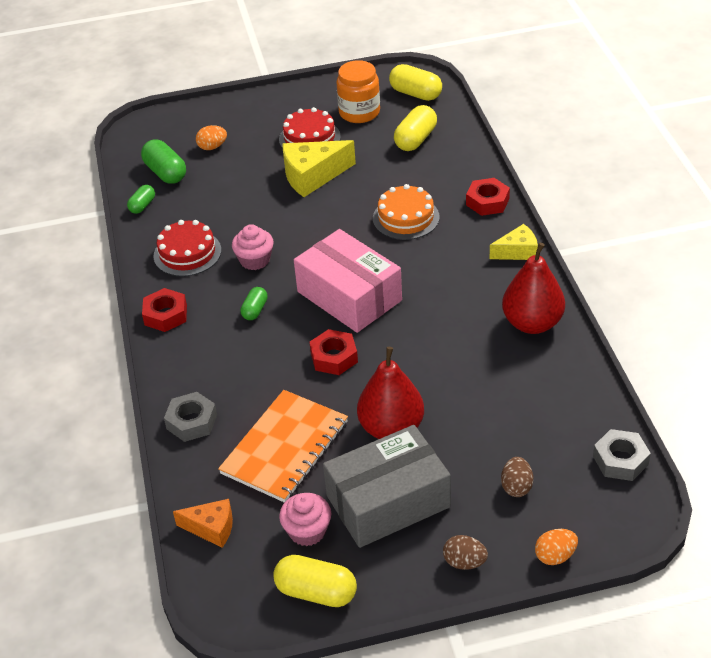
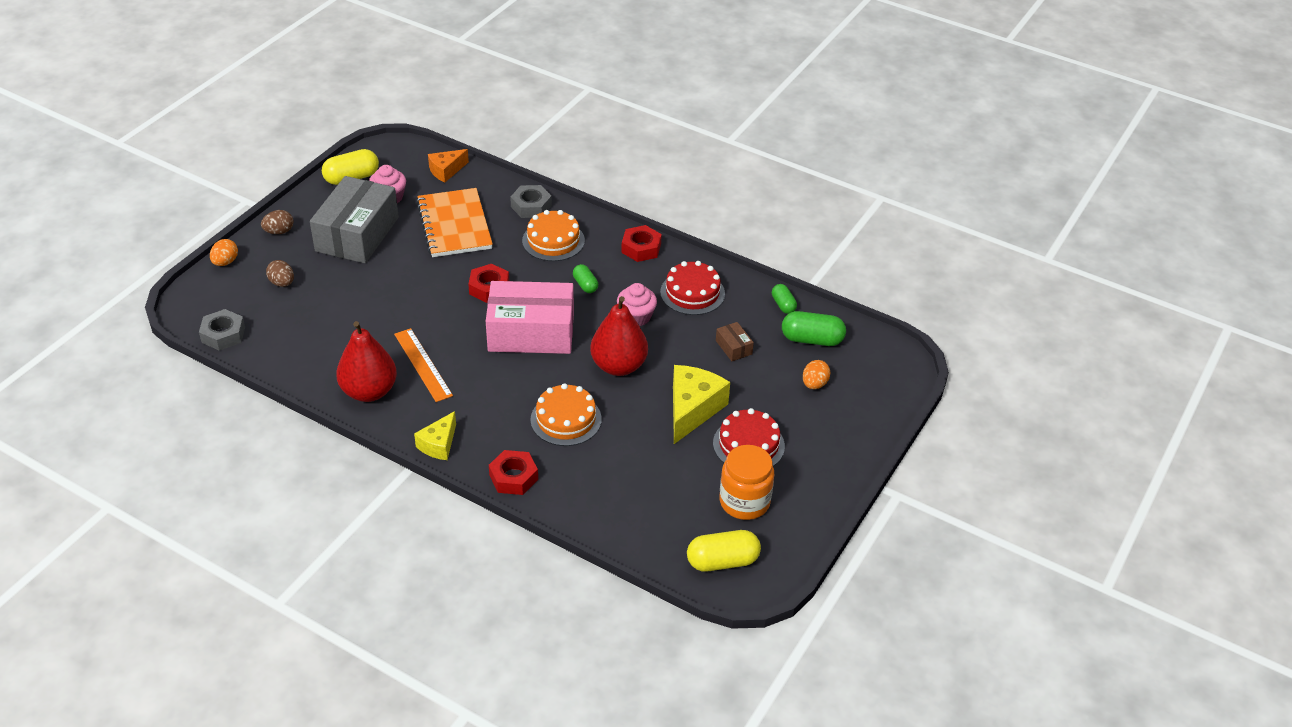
camera: 130 degrees right, 0 degrees up
red pear [357,347,424,439] -> red pear moved to [590,296,648,376]
yellow capsule [394,105,437,151] -> none
none -> orange ruler [394,328,453,402]
none -> orange cake [522,210,585,261]
none -> brown box [716,322,754,361]

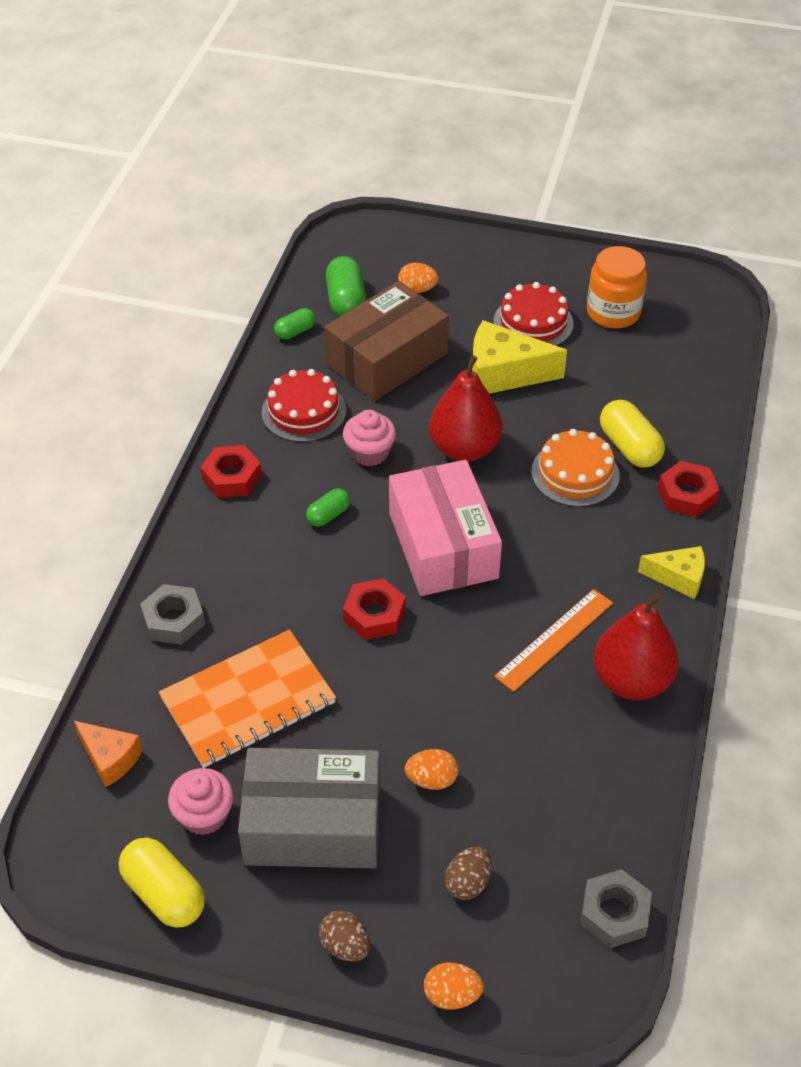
camera: 105 degrees left, 5 degrees up
orange cake [522,210,585,261] -> none
yellow capsule [687,530,761,572] -> yellow capsule moved to [600,400,665,468]
brown box [716,322,754,361] -> brown box [324,281,449,401], size x2.49
none -> orange egg [405,749,458,790]

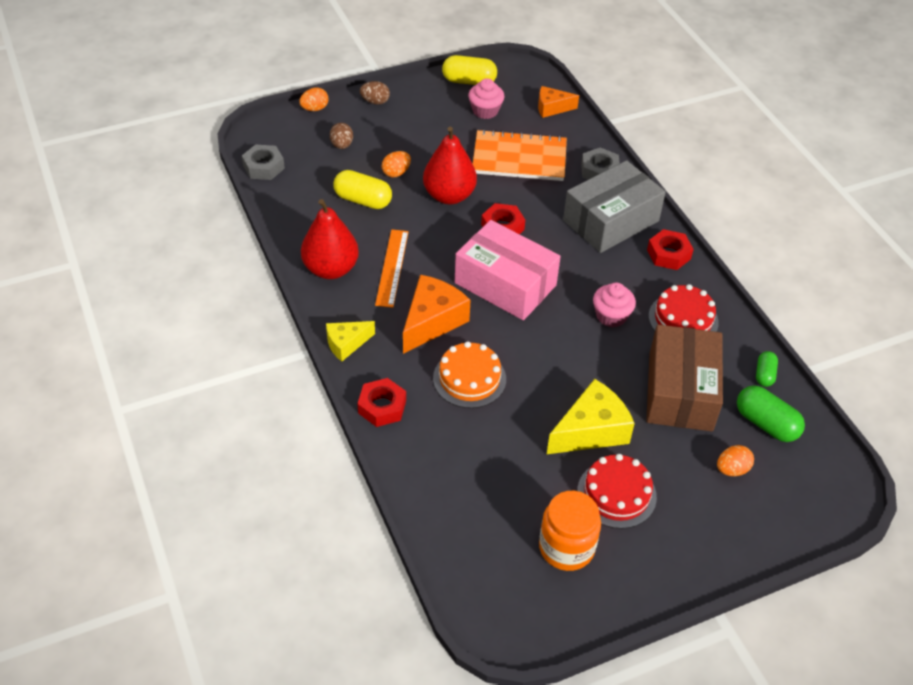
camera: 140 degrees right, 0 degrees up
orange notebook [159,630,336,768] -> orange notebook turned 75 degrees clockwise [473,129,567,181]
grey box [238,748,380,868] -> grey box moved to [563,160,666,253]
green capsule [306,488,350,527] -> none
red pear [429,355,503,462] -> red pear moved to [423,127,477,204]
yellow capsule [600,400,665,468] -> yellow capsule moved to [333,170,392,209]
none -> orange cheese [403,275,471,354]

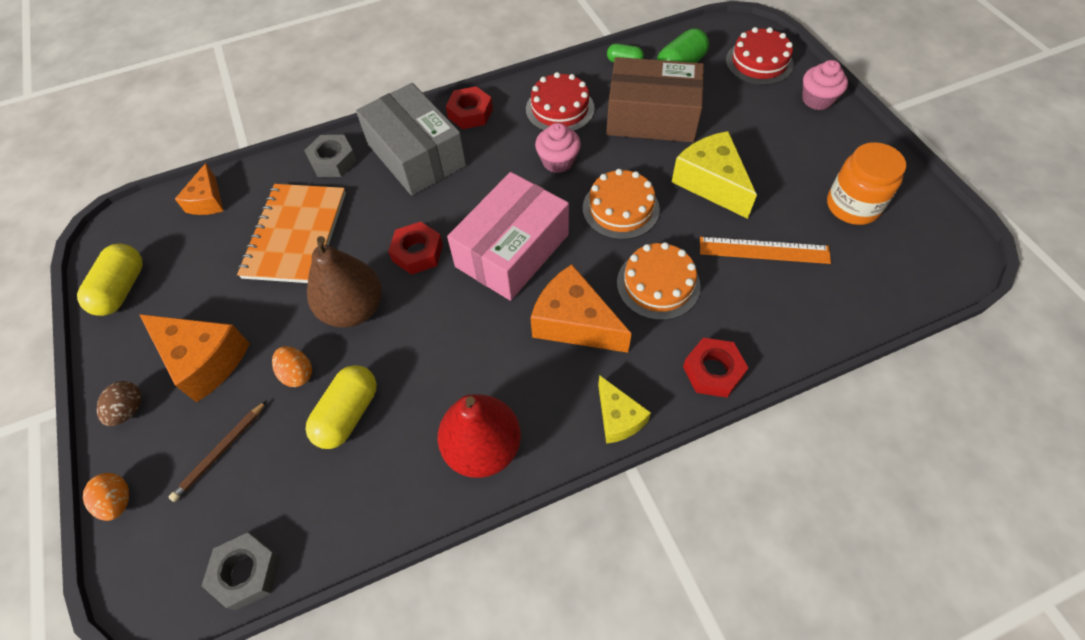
camera: 85 degrees left, 10 degrees up
brown egg [330,123,353,149] -> brown pencil [169,400,267,502]
orange ruler [375,229,409,308] -> orange ruler moved to [700,237,831,264]
red pear [423,127,477,204] -> brown pear [307,236,382,328]
pink cupcake [468,78,504,119] -> pink cupcake moved to [802,60,848,110]
red cake [577,454,657,529] -> red cake moved to [726,27,794,85]
orange egg [717,445,754,476] -> none
none -> orange cheese [139,314,250,402]
none -> orange cake [583,169,660,240]

